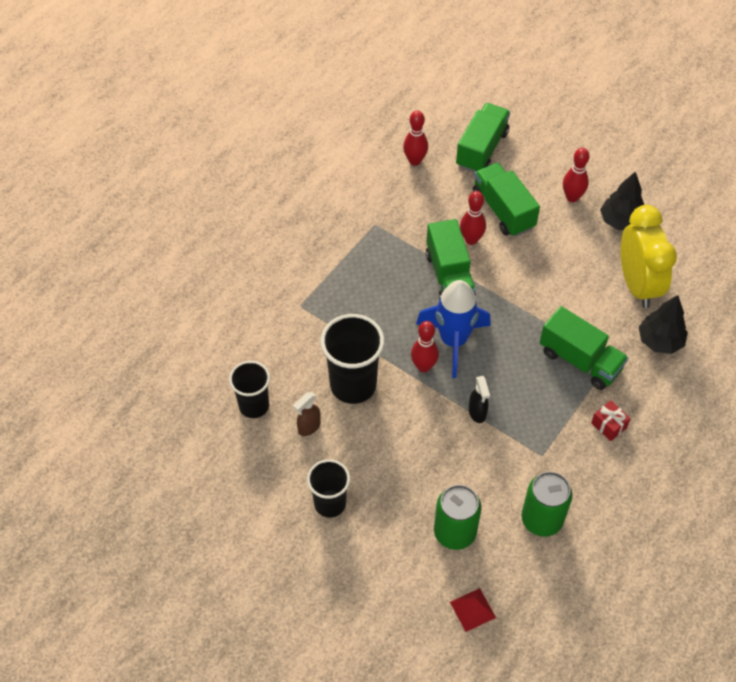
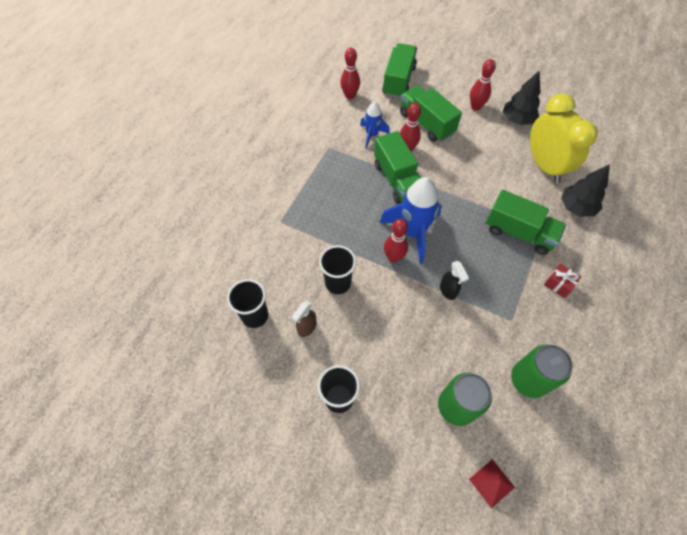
camera: 10 degrees left, 5 degrees up
black cup [320,314,384,404] -> black cup [319,245,356,294], size x0.65
none -> blue rocket [360,102,390,148]

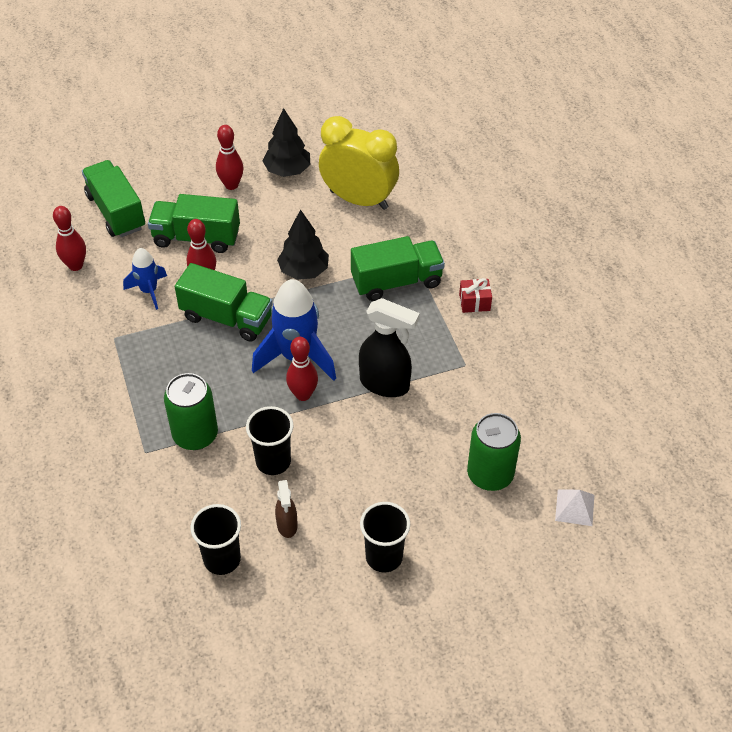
camera: 45 degrees left, 10 degrees down
black spray bottle [440,261,469,300] -> black spray bottle [359,298,420,397], size x1.80
red pyramid [469,459,515,509] -> white pyramid [555,489,594,526]
green can [511,345,573,398] -> green can moved to [164,373,218,450]
black tree [561,164,610,217] -> black tree moved to [277,209,329,280]

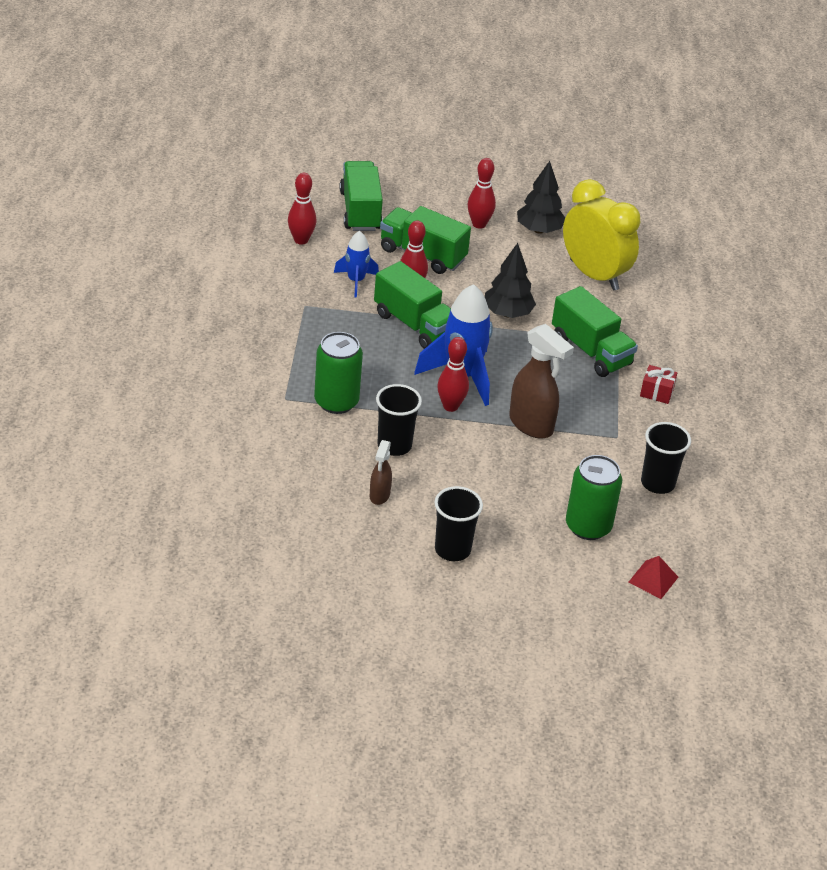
camera: 20 degrees right, 10 degrees down
black cup [190,504,241,575] -> black cup moved to [641,422,691,494]
green truck [351,236,445,301] -> green truck turned 45 degrees clockwise [552,286,638,377]
black spray bottle [359,298,420,397] -> brown spray bottle [509,324,574,439]
white pyramid [555,489,594,526] -> red pyramid [629,556,678,599]

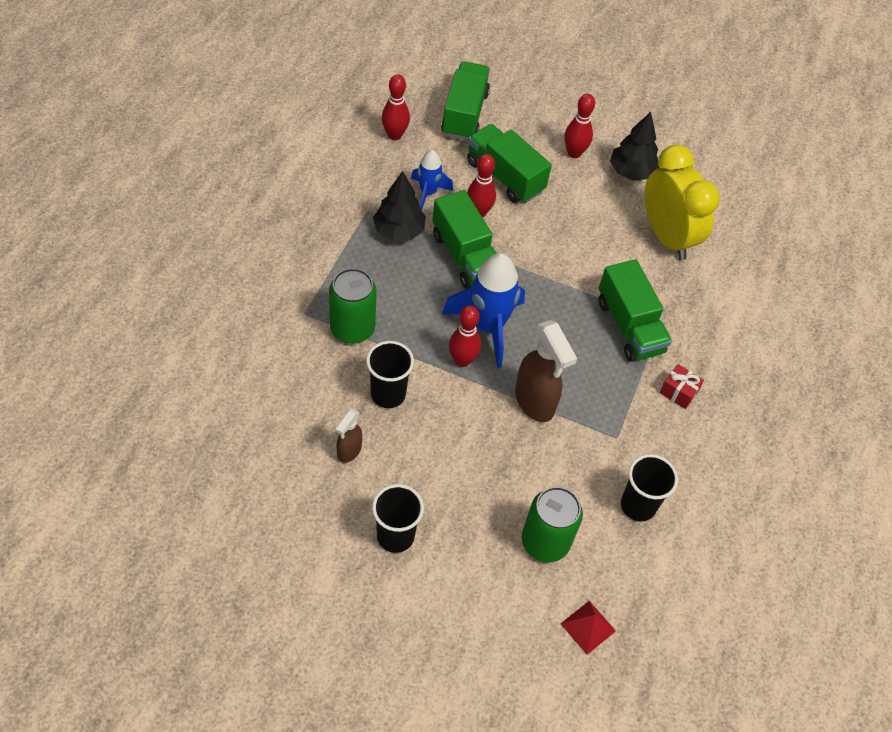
camera: 15 degrees right, 15 degrees up
black tree [485,243,536,318] -> black tree moved to [373,171,426,241]

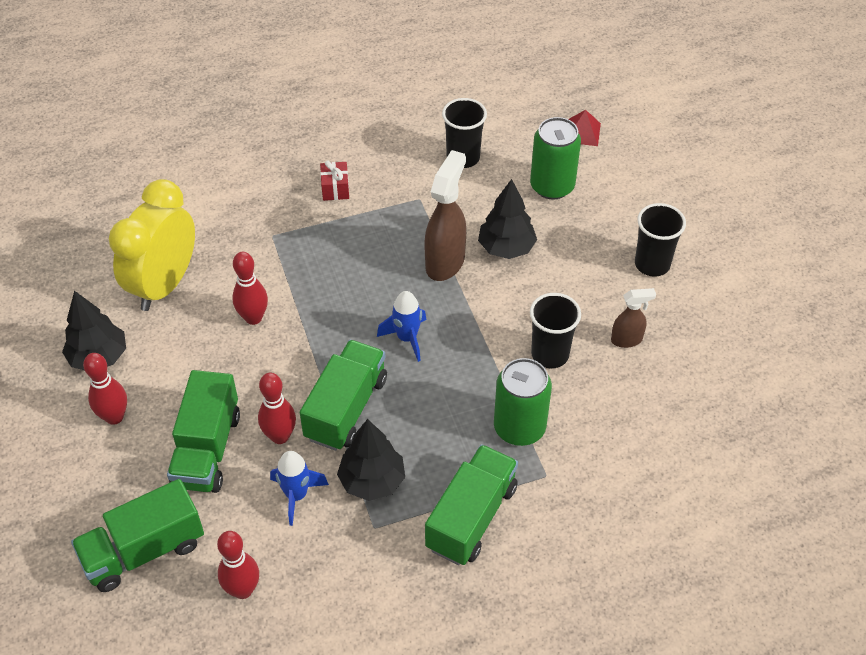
camera: 125 degrees left, 5 degrees down
blue rocket [442,253,525,368] -> blue rocket [377,291,426,362], size x0.57
red bowling pin [449,306,481,367] -> red bowling pin moved to [232,252,268,325]
green truck [598,259,672,362] -> green truck moved to [425,444,518,565]
none -> black tree [478,179,537,259]

